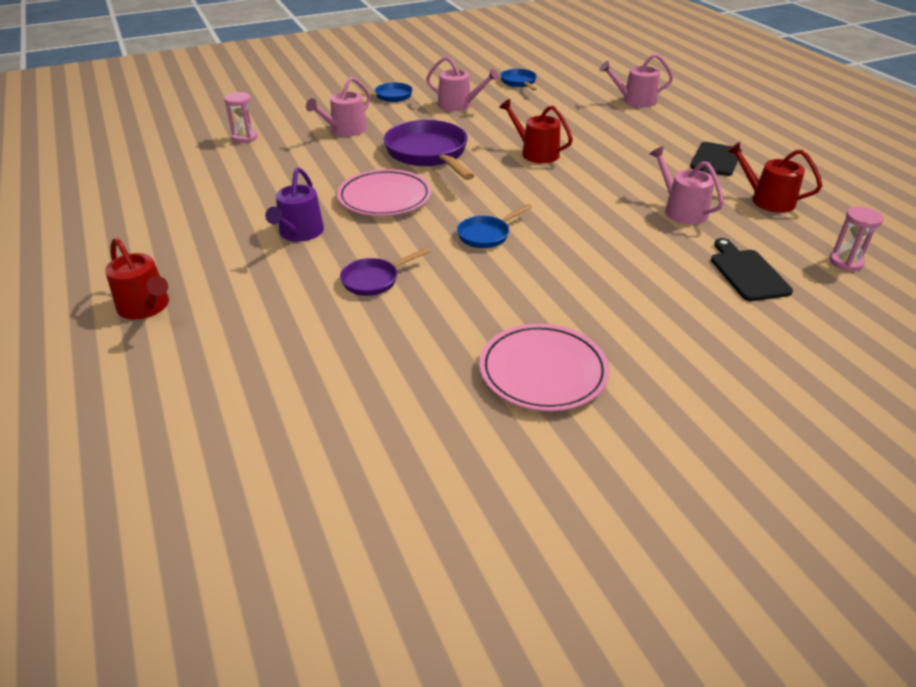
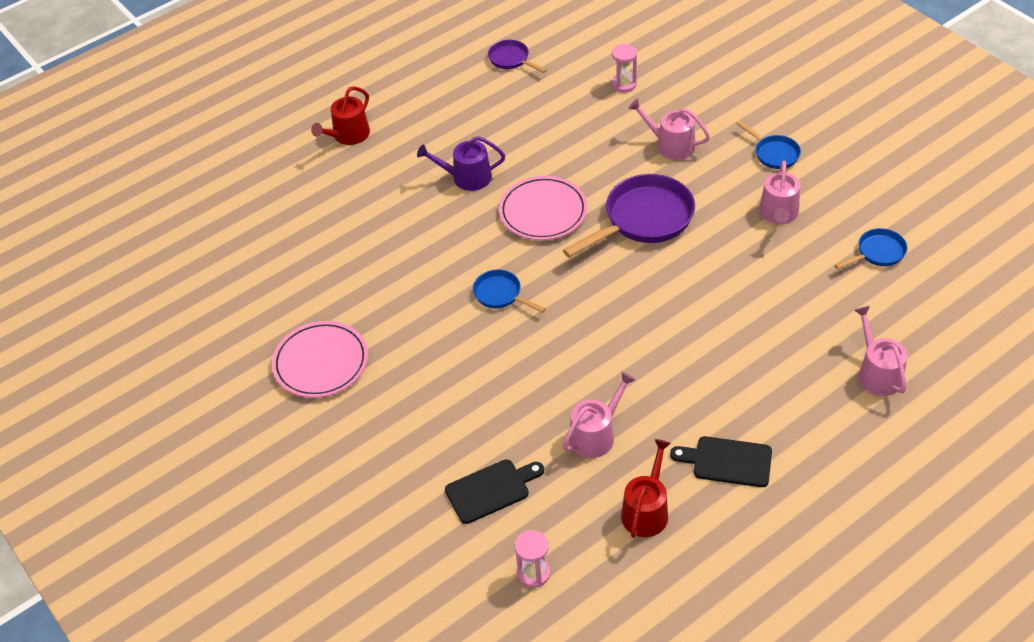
camera: 80 degrees right, 10 degrees up
purple pan [340,248,430,296] -> purple pan moved to [488,40,547,73]
red watering can [499,99,573,163] -> none

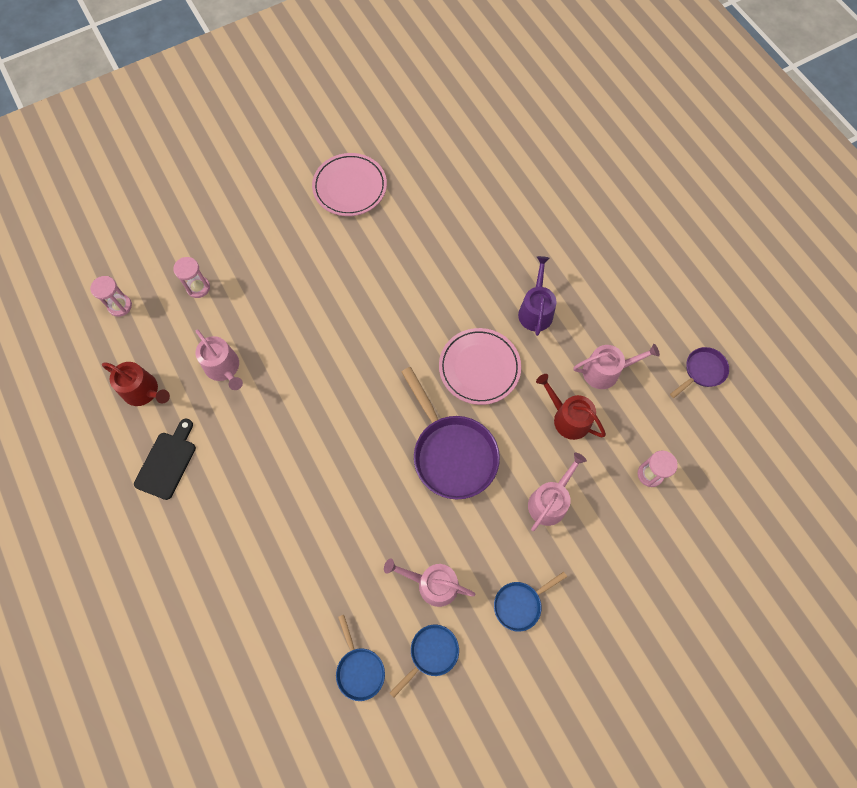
camera: 95 degrees right, 20 degrees up
red watering can [311,86,370,145] -> red watering can moved to [536,374,606,440]
black cutting board [445,459,544,524] -> pink hourglass [173,257,210,298]
blue pan [473,270,546,313] -> blue pan moved to [390,625,459,698]
pink watering can [854,306,907,396] -> pink watering can moved to [573,344,660,389]

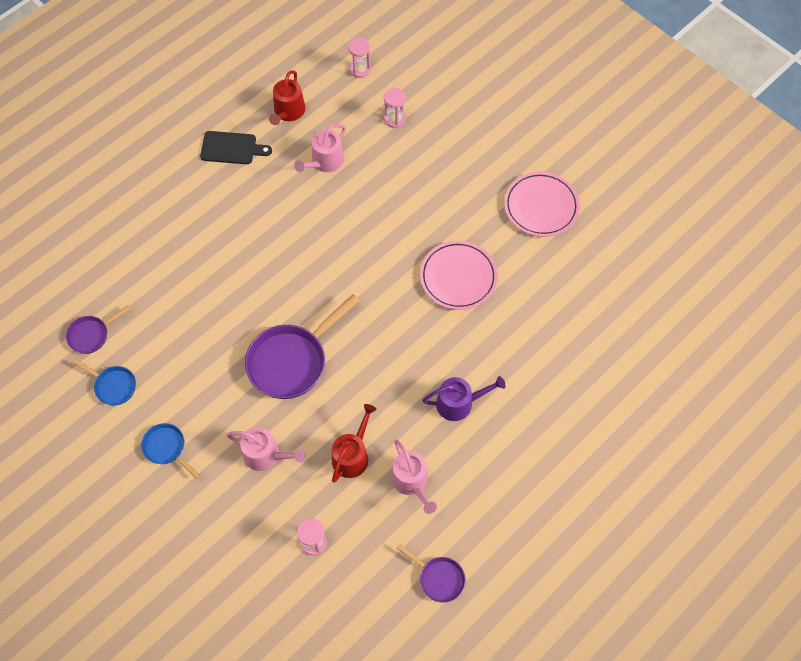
camera: 75 degrees right, 5 degrees down
blue pan [336,615,385,701] -> purple pan [66,305,131,354]
pink watering can [384,559,475,607] -> none
pink plate [439,328,521,405] -> pink plate moved to [420,241,498,310]

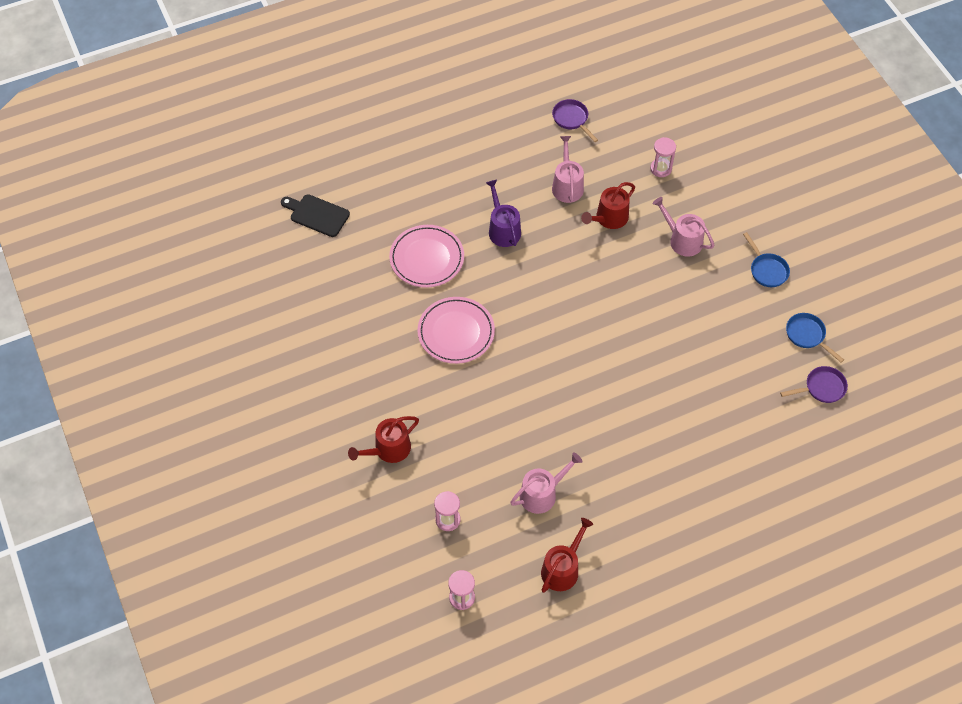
camera: 160 degrees left, 5 degrees down
black cutting board [200,131,272,164] -> black cutting board moved to [281,194,350,237]
purple pan [245,294,360,399] -> none
purple watering can [422,376,506,421] -> purple watering can turned 60 degrees clockwise [486,180,521,247]
pink plate [504,172,580,237] -> pink plate moved to [389,225,464,288]
none -> red watering can [348,416,419,463]

